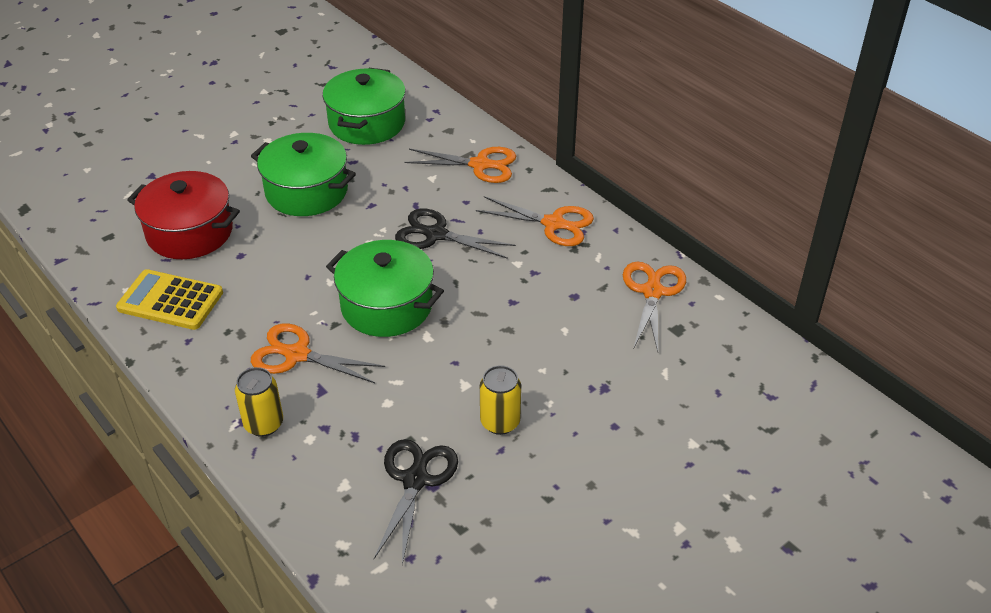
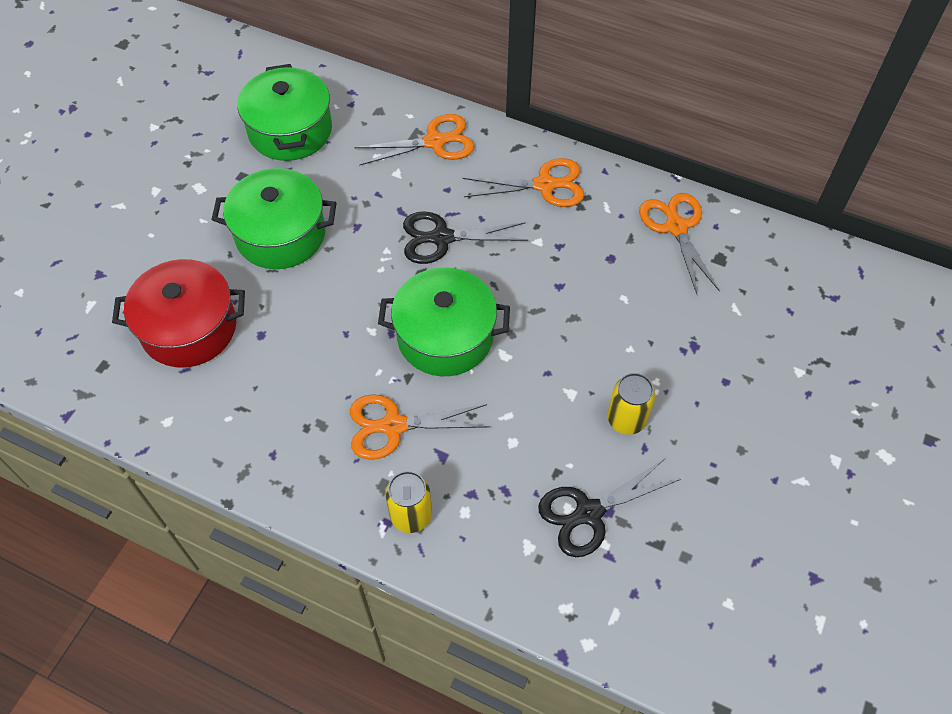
camera: 25 degrees left, 15 degrees up
yellow calculator [116,269,223,330] -> none
black scissors [374,439,458,565] -> black scissors turned 105 degrees counterclockwise [538,458,681,557]

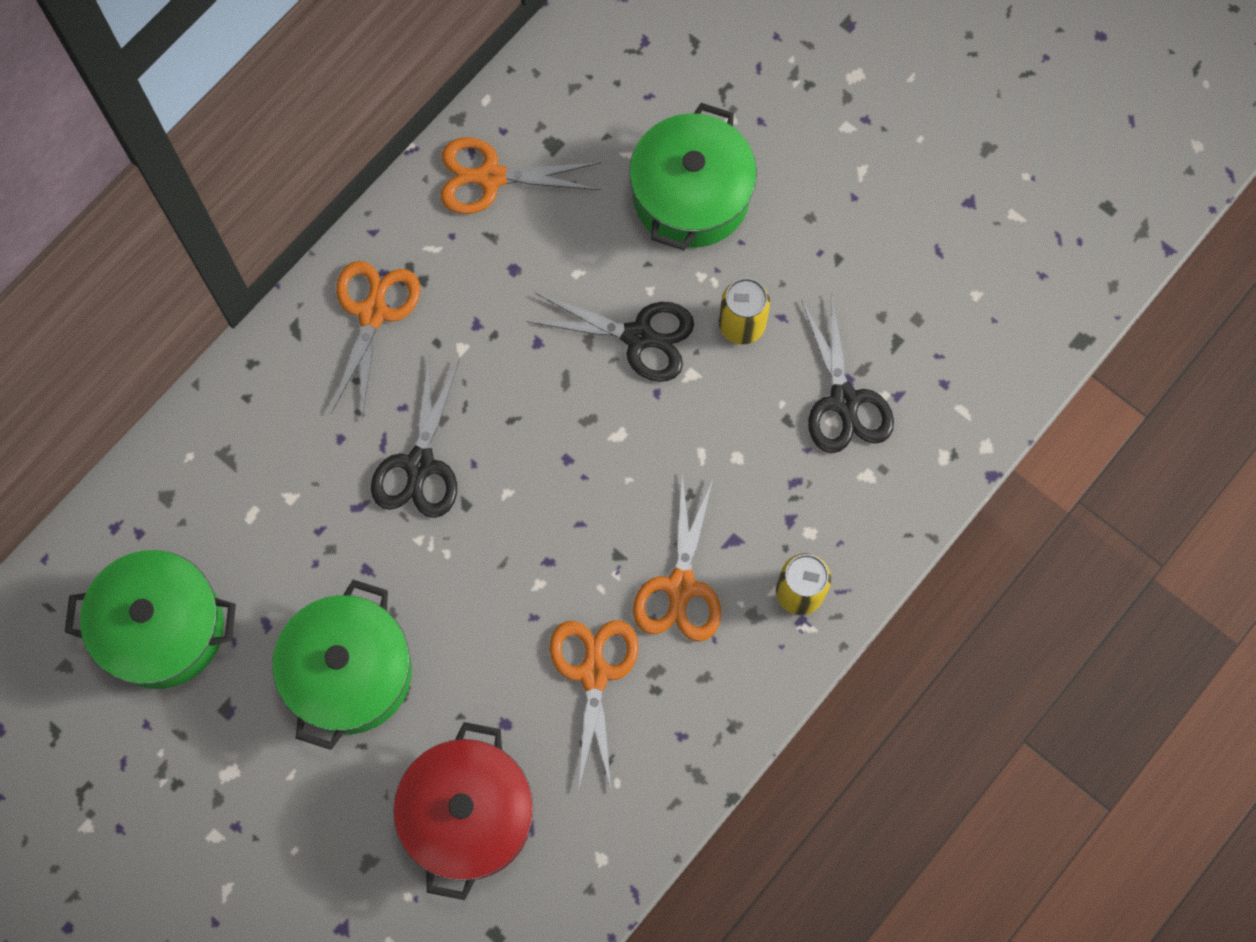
camera: 75 degrees left, 15 degrees up
orange scissors [354,114,474,166] -> orange scissors moved to [550,620,639,792]
green pot [378,267,510,376] -> green pot moved to [629,103,757,250]
none -> black scissors [526,293,694,382]

